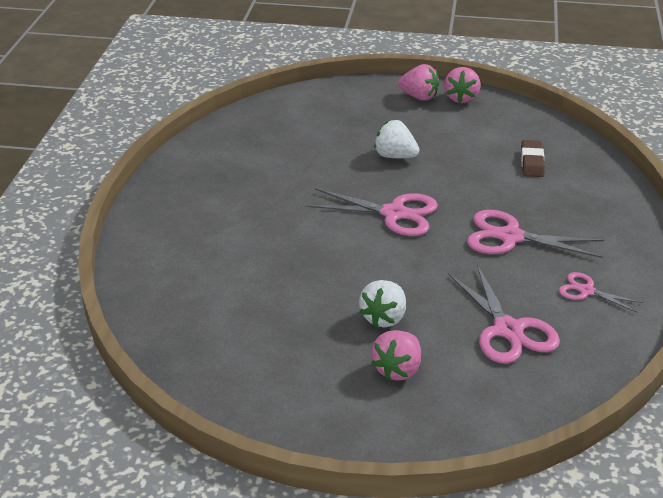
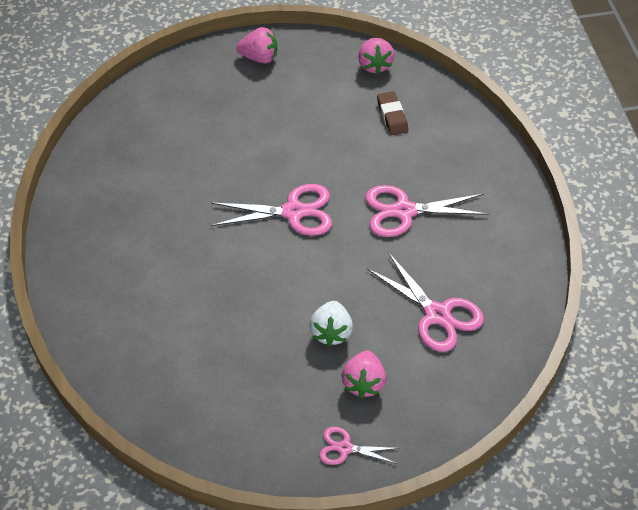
camera: 20 degrees left, 15 degrees up
white strawberry [374,120,419,158] -> none
pink strawberry [444,67,481,103] -> pink strawberry moved to [358,38,395,74]
pink scissors [559,272,643,313] -> pink scissors moved to [319,427,399,465]

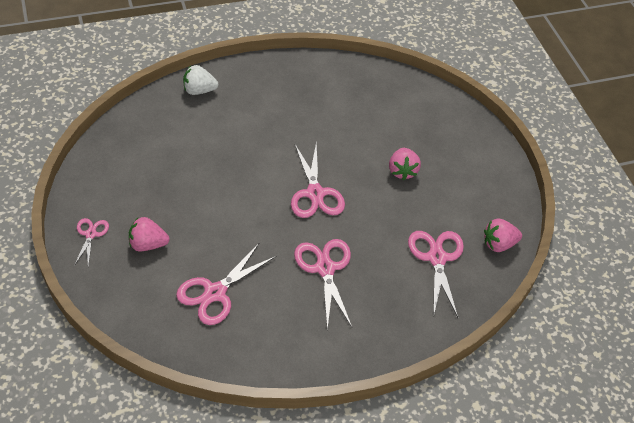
camera: 80 degrees right, 0 degrees up
pink strawberry [236,27,277,63] -> pink strawberry moved to [389,148,421,180]
white strawberry [309,301,353,347] -> white strawberry moved to [183,65,218,95]
brown eraser [377,92,408,135] -> pink scissors [408,231,464,318]

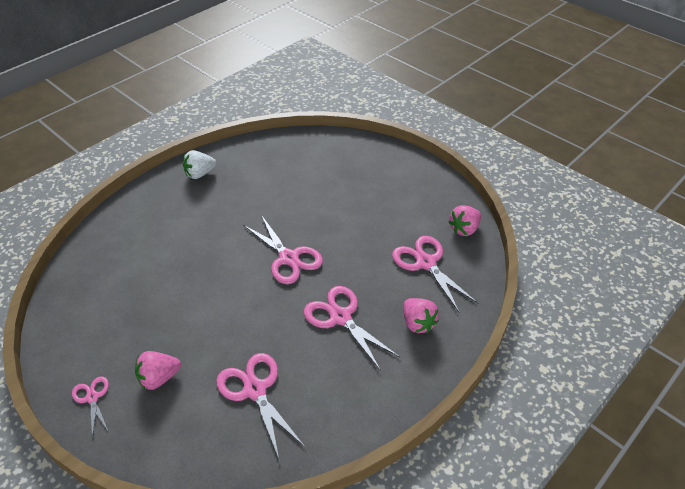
camera: 25 degrees left, 5 degrees down
pink scissors [176,243,277,325] -> pink scissors turned 135 degrees clockwise [216,353,305,459]
white strawberry [183,65,218,95] -> white strawberry moved to [183,150,216,179]
pink strawberry [389,148,421,180] -> pink strawberry moved to [403,298,439,333]

